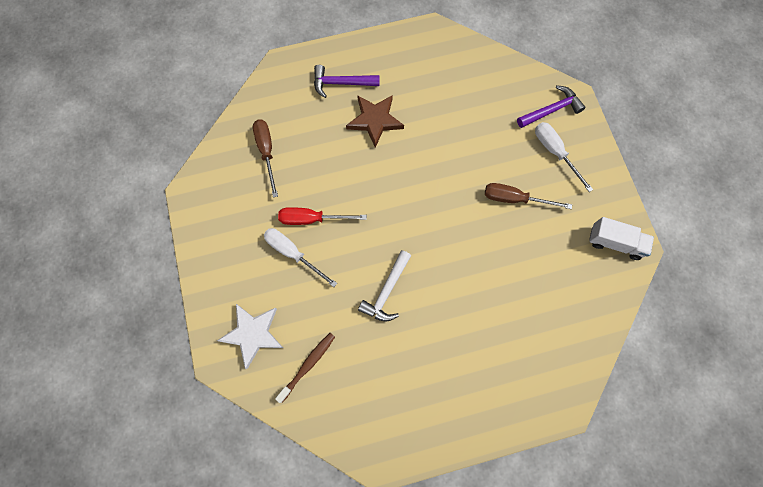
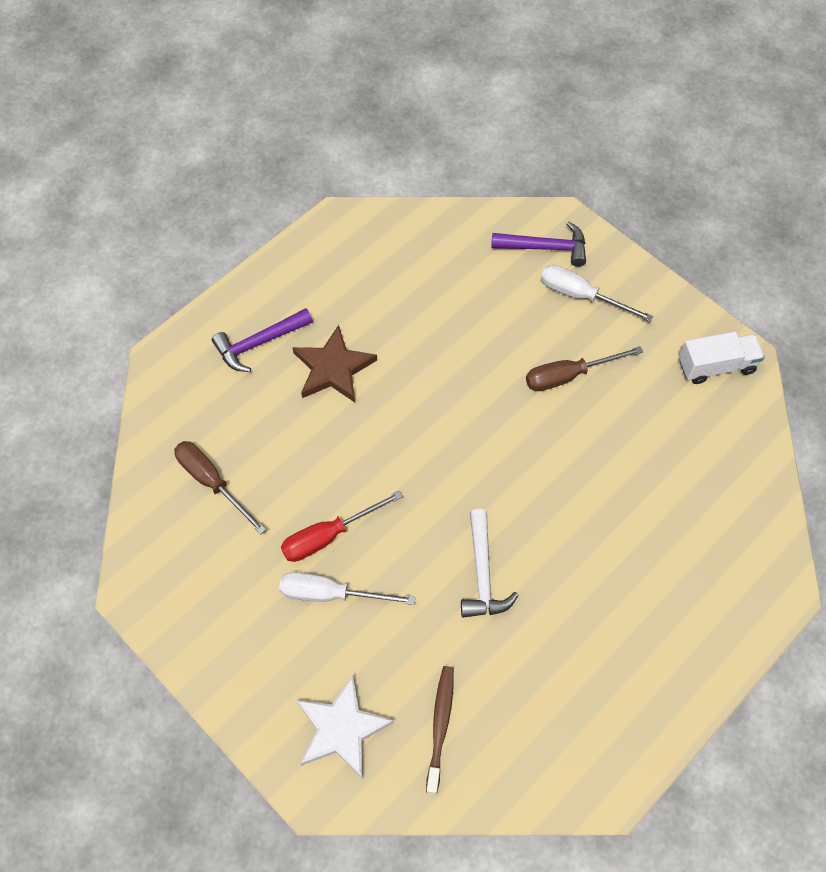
camera: 30 degrees left, 10 degrees down
purple hammer [517,85,585,128] -> purple hammer turned 60 degrees clockwise [491,221,586,267]

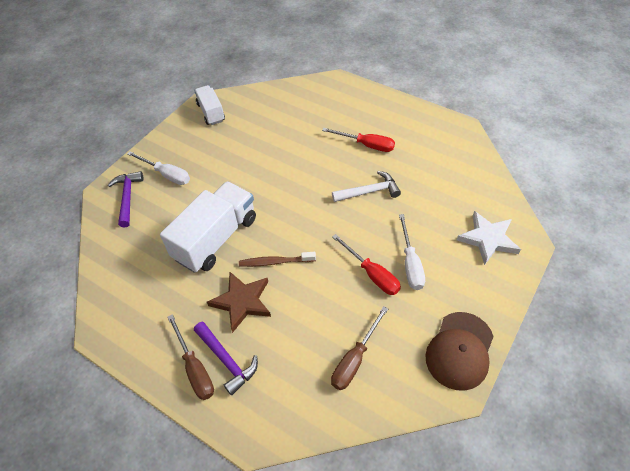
camera: 100 degrees left, 10 degrees down
brown toothbrush [426,666,454,794] -> brown toothbrush moved to [239,252,316,267]
brown screwdriver [526,346,643,391] -> brown screwdriver moved to [167,314,214,400]
white screwdriver [541,265,654,322] -> white screwdriver turned 75 degrees counterclockwise [127,151,190,185]
none -> white truck [160,181,256,273]
none -> red screwdriver [322,128,395,152]
none -> brown cap [425,312,494,391]

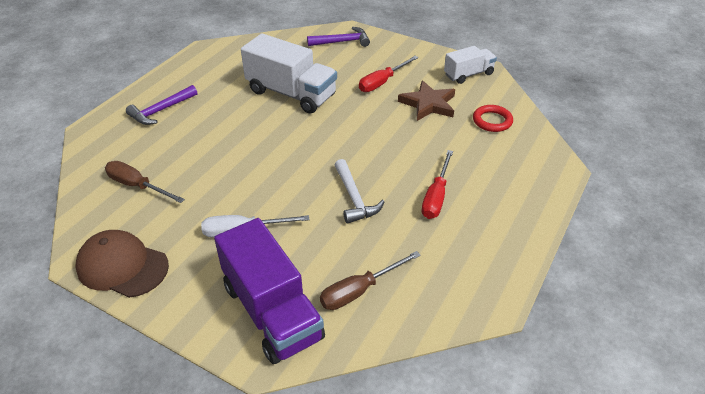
camera: 85 degrees right, 10 degrees down
white screwdriver [127,151,190,185] -> none
brown screwdriver [167,314,214,400] -> brown screwdriver moved to [320,251,421,310]
brown star [207,272,271,333] -> brown star moved to [398,80,455,121]
brown toothbrush [239,252,316,267] -> none
red screwdriver [332,234,401,295] -> red screwdriver moved to [359,56,419,92]
white star [457,211,521,265] -> purple truck [214,218,325,364]
none -> red ring [473,105,513,132]

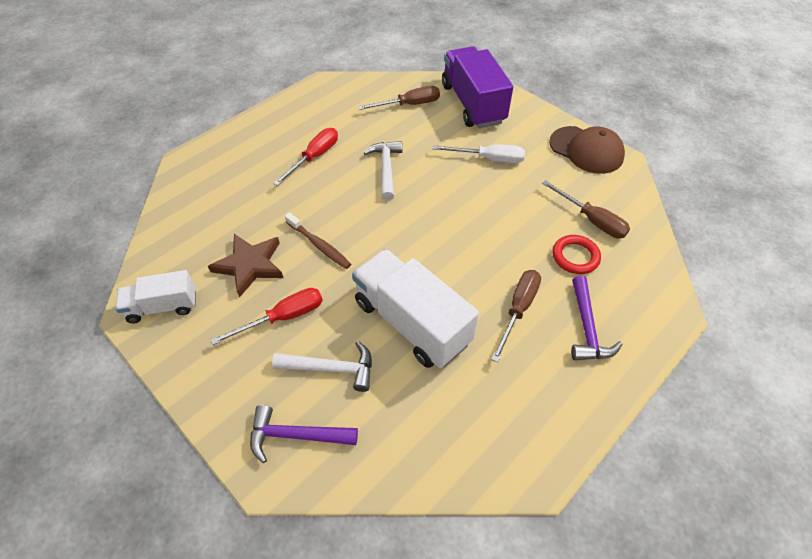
camera: 165 degrees left, 10 degrees up
purple hammer [126,85,197,125] -> purple hammer turned 120 degrees clockwise [571,276,623,360]
red ring [473,105,513,132] -> red ring moved to [552,235,601,274]
none -> white hammer [272,341,372,392]
none -> brown toothbrush [285,212,351,269]
none -> brown screwdriver [491,270,541,363]

